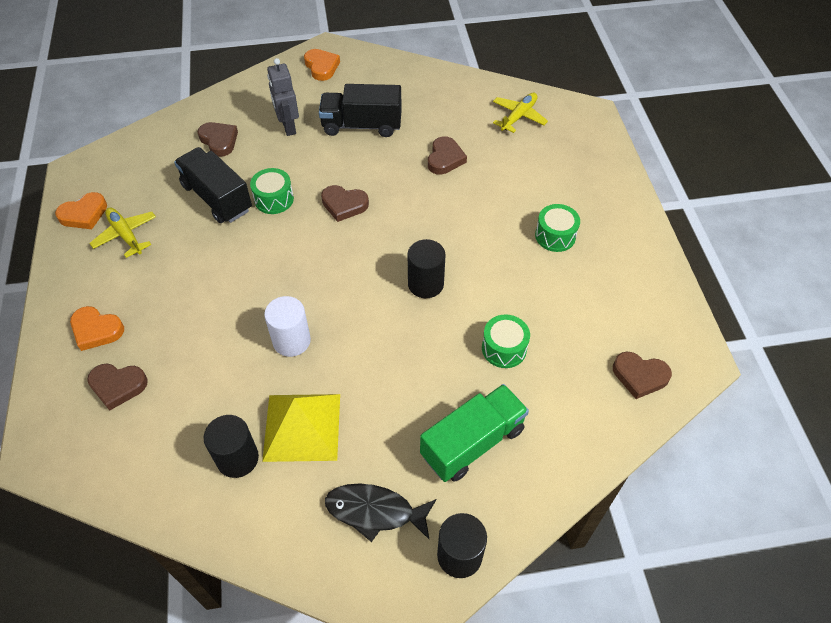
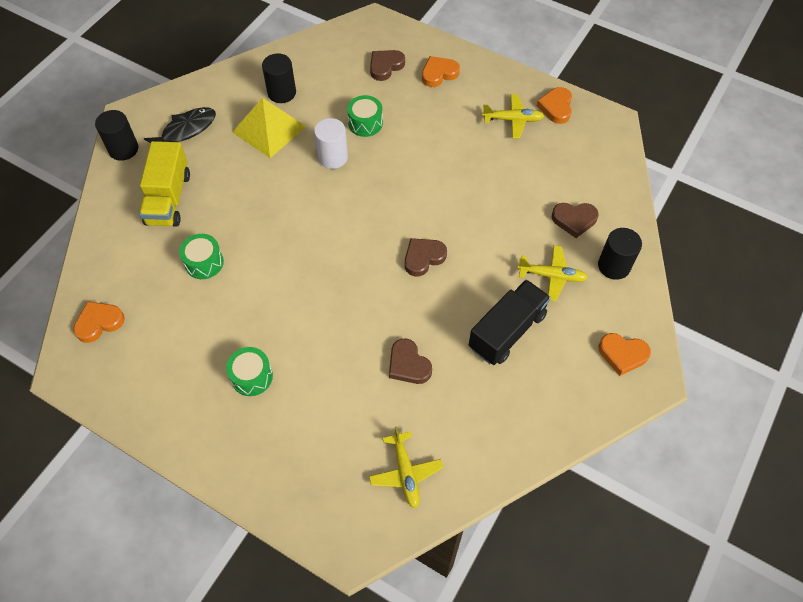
camera: 130 degrees right, 5 degrees up
black truck [174,147,252,223] -> none
green drum [250,168,294,214] -> green drum moved to [347,95,383,137]
grey robot [267,58,299,136] -> yellow plane [518,245,588,302]
black cylinder [408,239,446,298] -> black cylinder moved to [598,228,642,280]
green truck [420,384,529,482] -> yellow truck [139,141,190,227]
brown heart [613,352,672,399] -> orange heart [73,301,125,343]

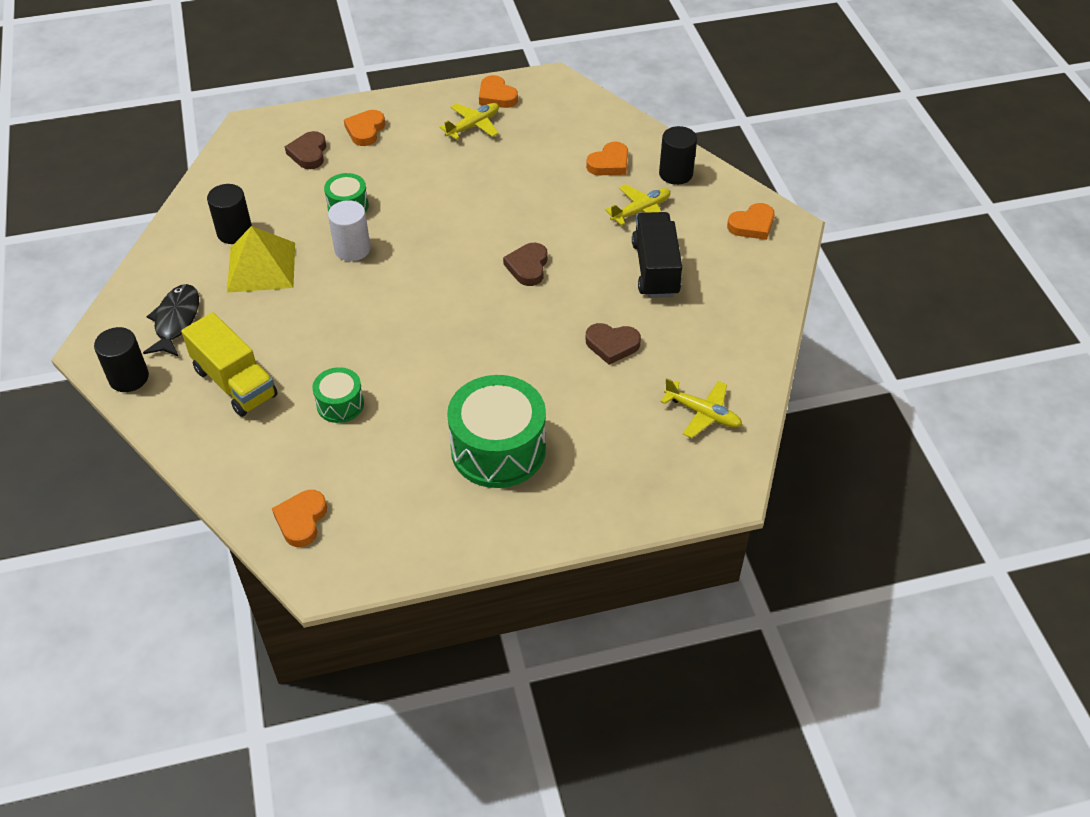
camera: 45 degrees left, 10 degrees down
green drum [226,347,273,396] -> green drum [447,375,546,488], size x1.95
brown heart [552,203,599,238] -> orange heart [586,142,628,175]

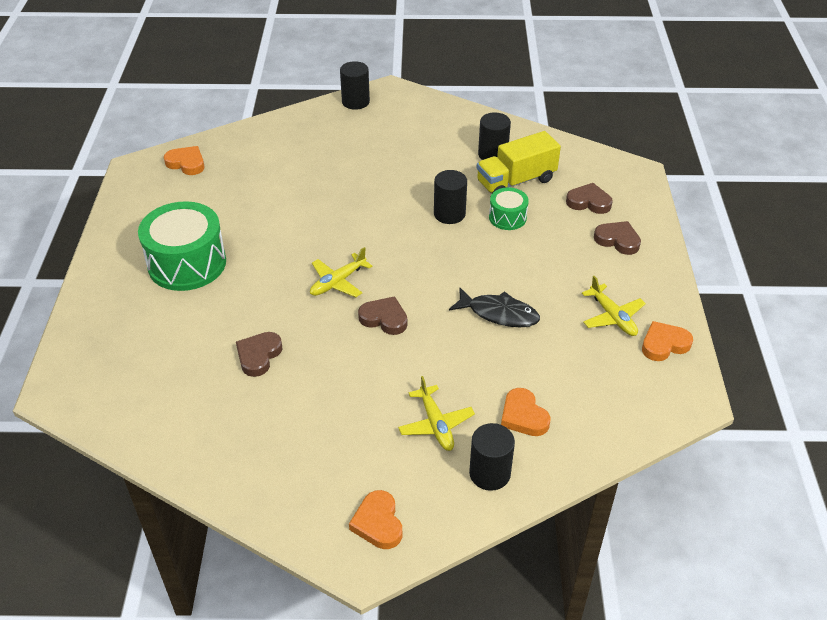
camera: 105 degrees right, 5 degrees down
black fish [143,284,199,357] -> black fish moved to [449,288,540,327]
yellow truck [181,312,278,417] -> yellow truck moved to [477,131,561,194]
yellow pyramid [227,226,295,293] -> none
green drum [312,367,364,423] -> none
white cylinder [328,200,370,261] -> black cylinder [434,170,467,224]
orange heart [344,110,385,146] -> brown heart [594,221,641,255]
black truck [632,212,682,298] -> none
yellow plane [660,378,742,438] -> yellow plane moved to [310,247,372,297]

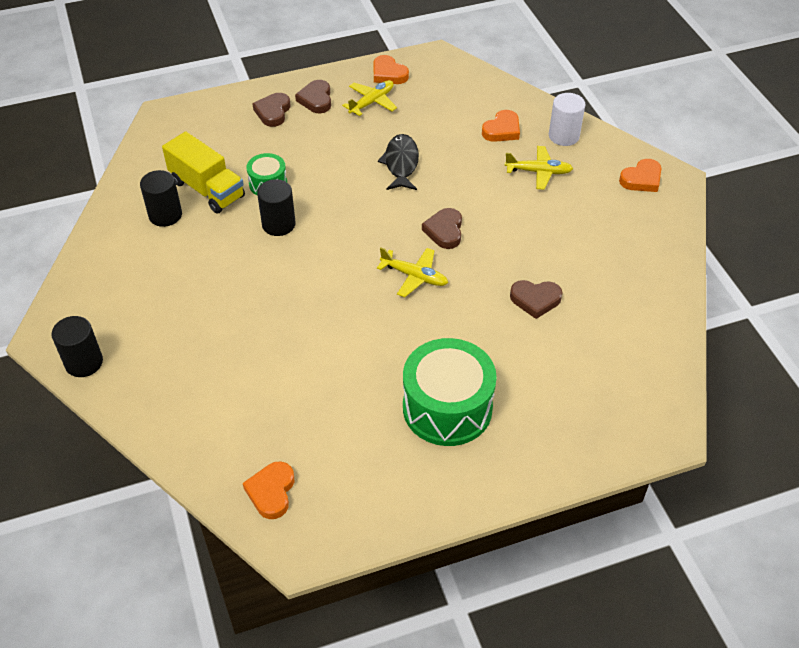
camera: 110 degrees left, 5 degrees up
yellow plane [398,376,475,451] -> yellow plane turned 45 degrees clockwise [505,146,573,190]
black cylinder [469,423,515,491] -> white cylinder [549,93,586,146]
brown heart [566,183,613,214] -> brown heart moved to [295,80,331,113]

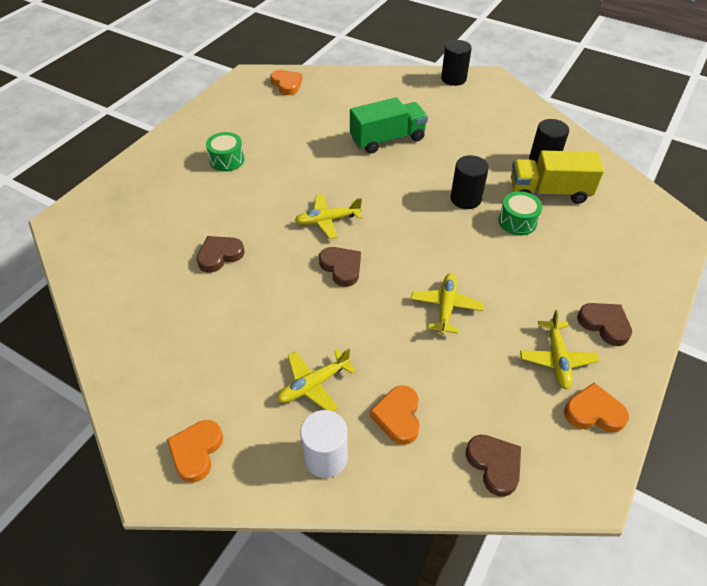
camera: 140 degrees right, 0 degrees up
brown heart [252,93,290,127] -> brown heart moved to [466,435,521,497]
black fish [378,134,419,190] -> yellow plane [411,273,484,335]
green drum [403,338,497,446] -> green drum [206,132,244,172], size x0.51
none -> green truck [350,97,428,154]

